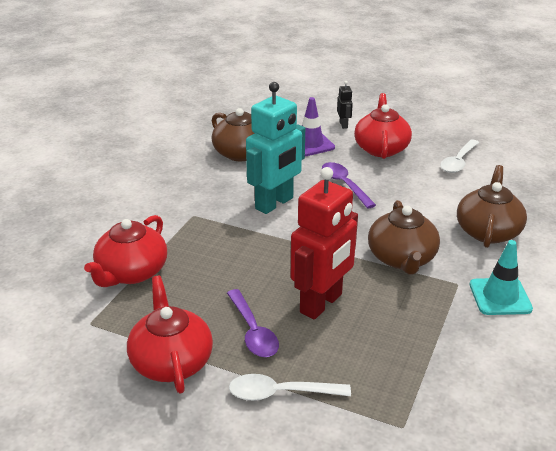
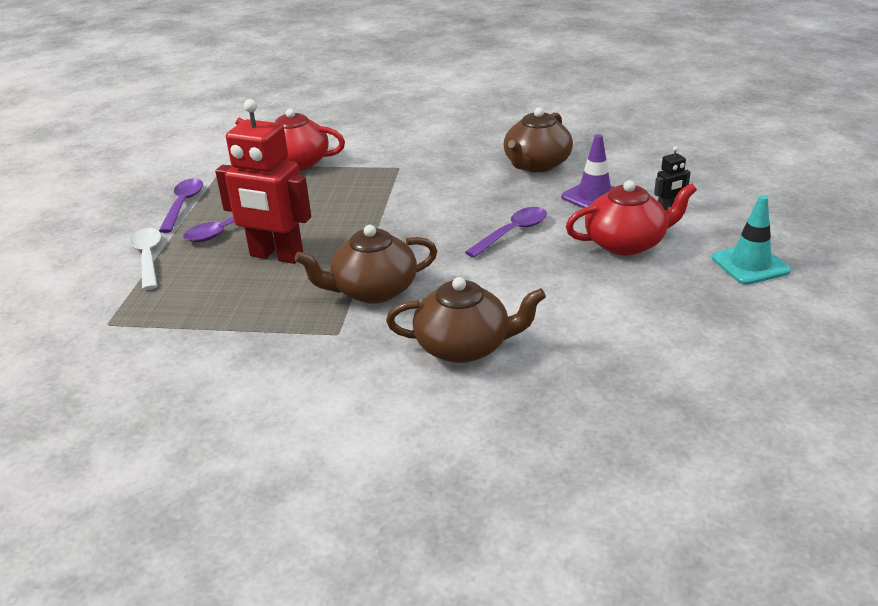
camera: 75 degrees right, 0 degrees up
red teapot [127,276,213,393] -> purple spoon [159,178,203,233]
turquoise robot [246,82,305,214] -> none
white spoon [440,139,479,173] -> none
turquoise traffic cone [470,240,533,315] -> turquoise traffic cone moved to [712,195,791,285]

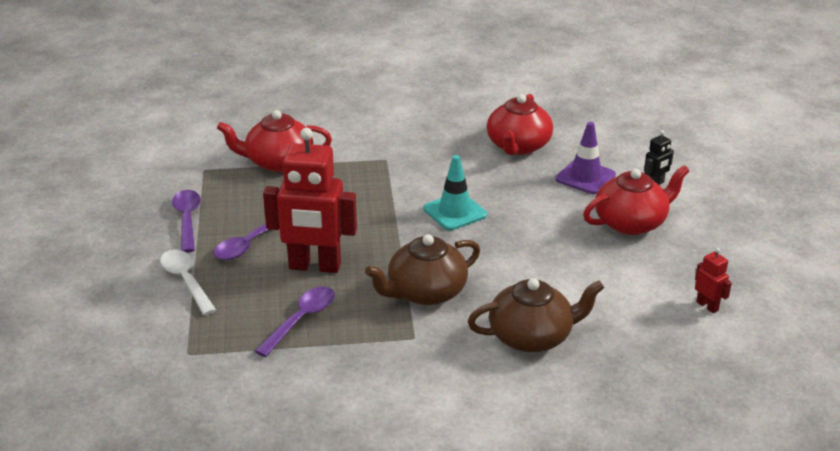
camera: 15 degrees left, 0 degrees up
purple spoon [465,207,547,258] -> purple spoon moved to [255,286,335,357]
brown teapot [504,107,573,172] -> red teapot [487,94,553,155]
turquoise traffic cone [712,195,791,285] -> turquoise traffic cone moved to [423,155,487,230]
none -> red robot [695,248,732,313]

